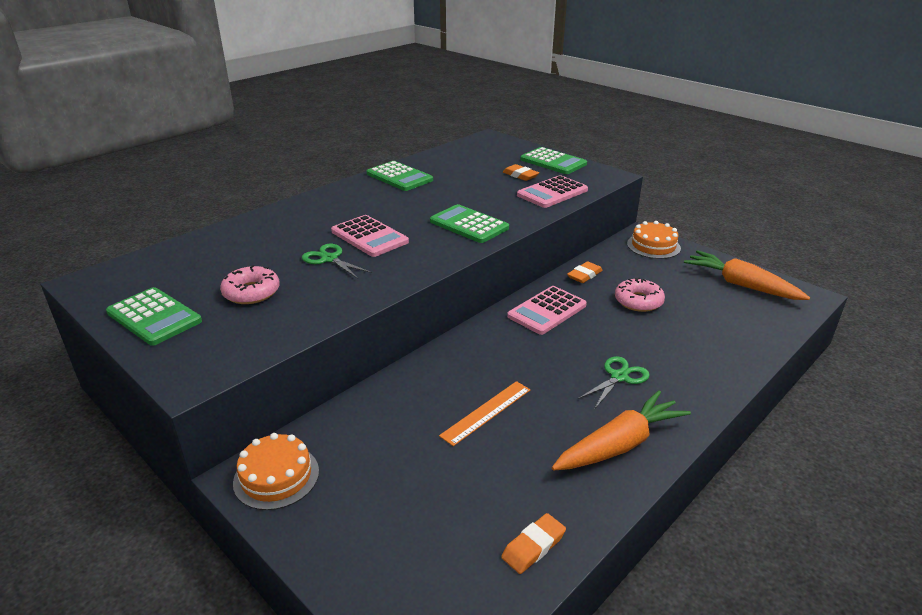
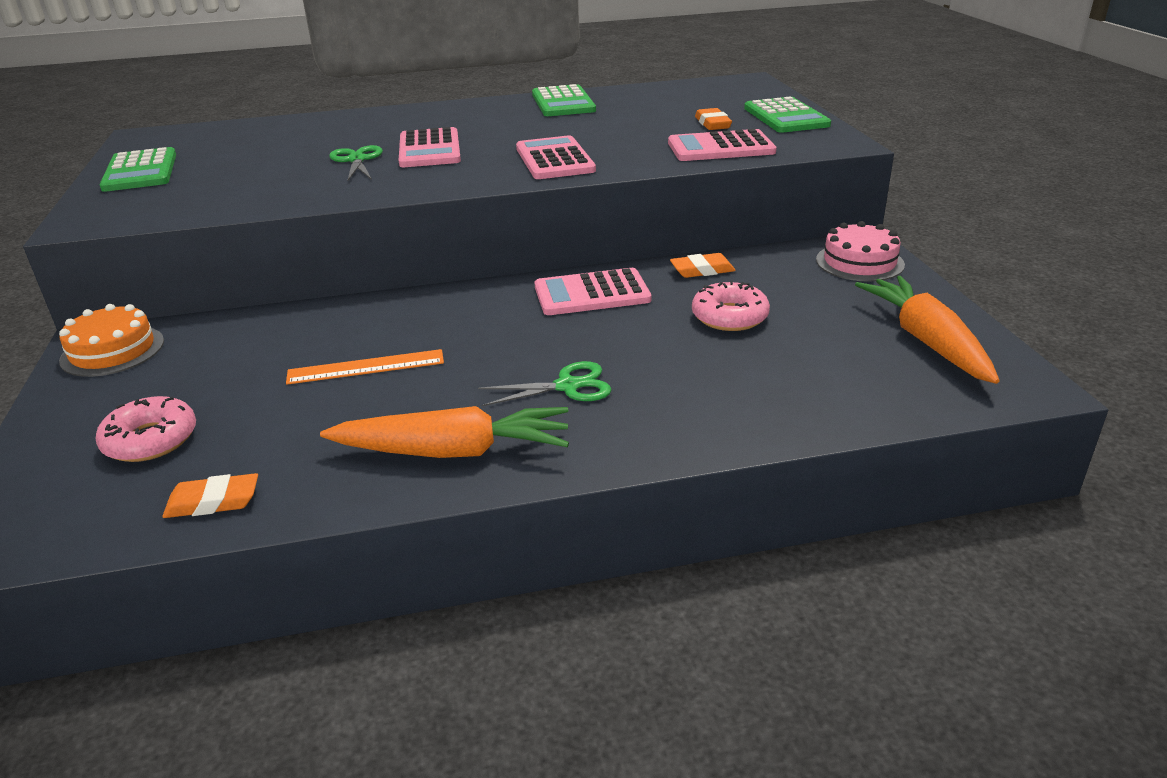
camera: 35 degrees right, 0 degrees up
pink donut [220,265,280,304] -> pink donut moved to [96,396,196,462]
green calculator [430,204,509,243] -> pink calculator [516,135,596,179]
orange cake [627,221,681,259] -> pink cake [816,221,905,282]

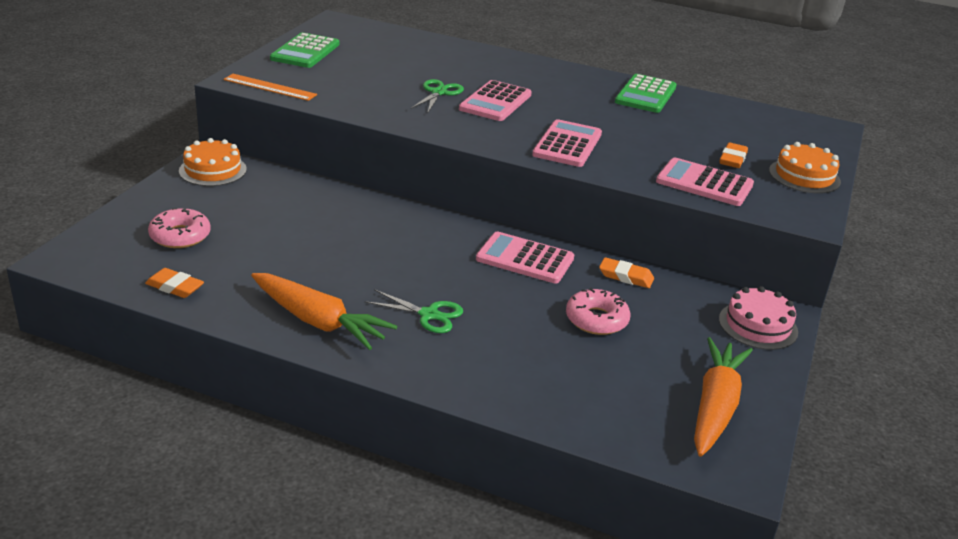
camera: 30 degrees right, 0 degrees up
orange ruler [286,349,444,385] -> orange ruler moved to [224,74,317,101]
green calculator [744,96,831,133] -> orange cake [769,142,841,194]

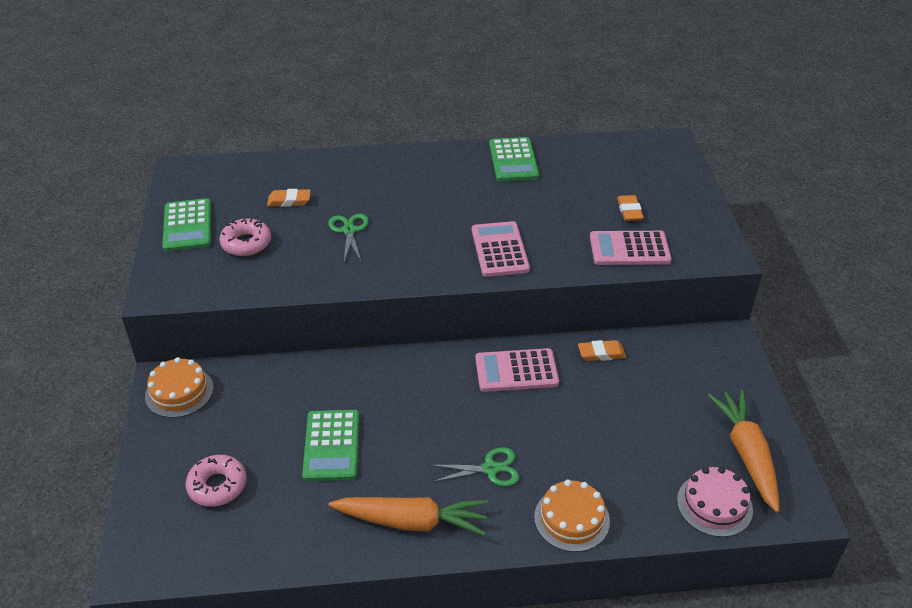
camera: 25 degrees left, 10 degrees up
orange eraser [145,268,204,298] -> orange eraser moved to [267,189,311,207]
orange ruler [224,74,317,101] -> none
pink calculator [459,80,532,121] -> none
pink donut [566,287,630,335] -> pink donut moved to [219,218,271,256]
pink cake [719,286,798,350] -> pink cake moved to [677,467,753,537]
orange cake [769,142,841,194] -> orange cake moved to [534,480,610,552]
none -> green calculator [302,410,359,481]

